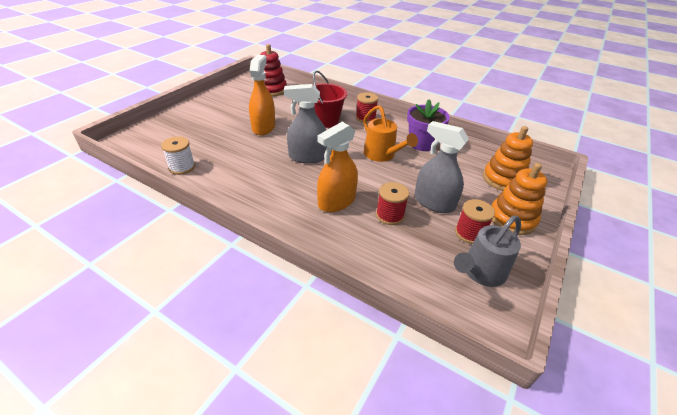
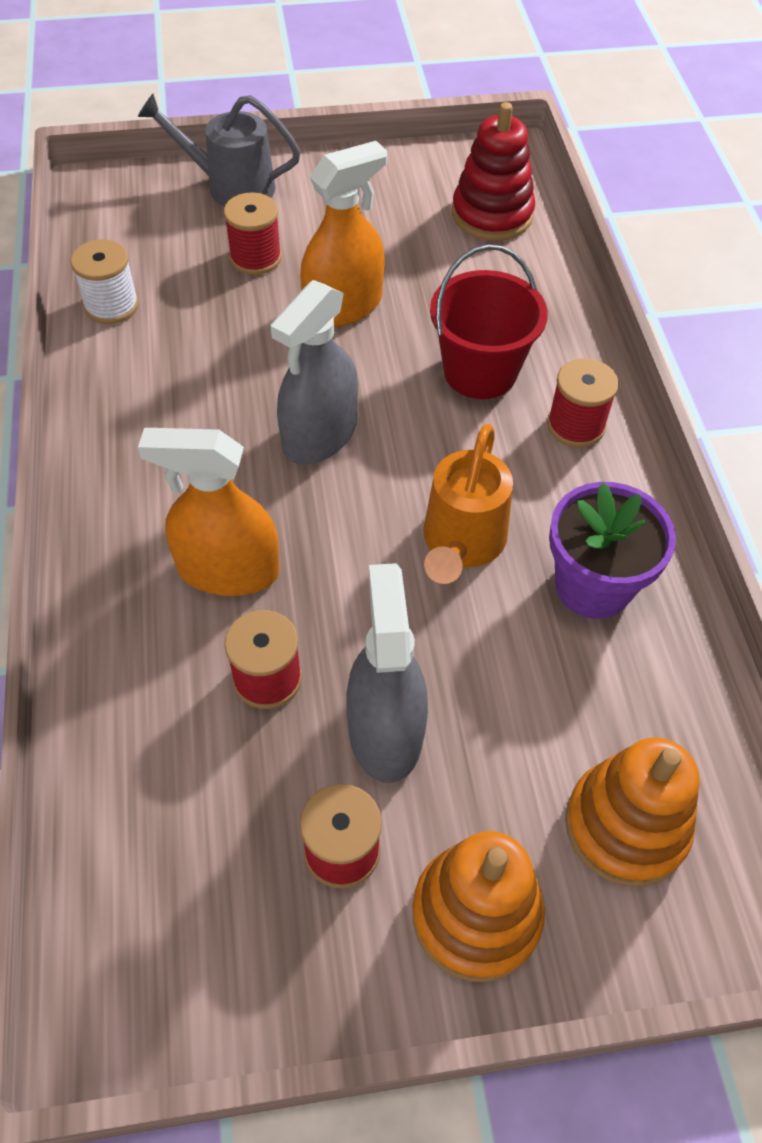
camera: 50 degrees right, 15 degrees up
grey spray bottle [284,84,326,164] -> grey spray bottle turned 105 degrees counterclockwise [270,280,358,465]
grey watering can [454,216,521,287] -> grey watering can moved to [138,94,301,206]
none -> red spool [224,192,282,275]

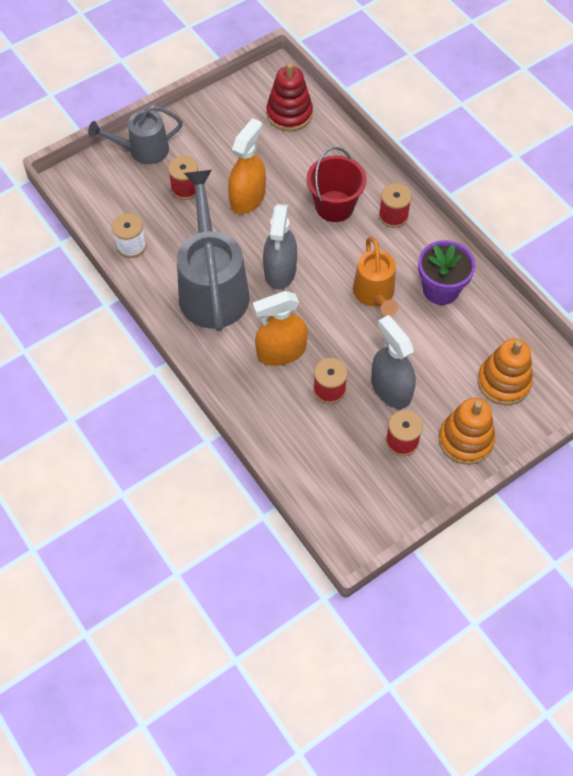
camera: 25 degrees left, 5 degrees up
none -> grey watering can [177,170,250,331]

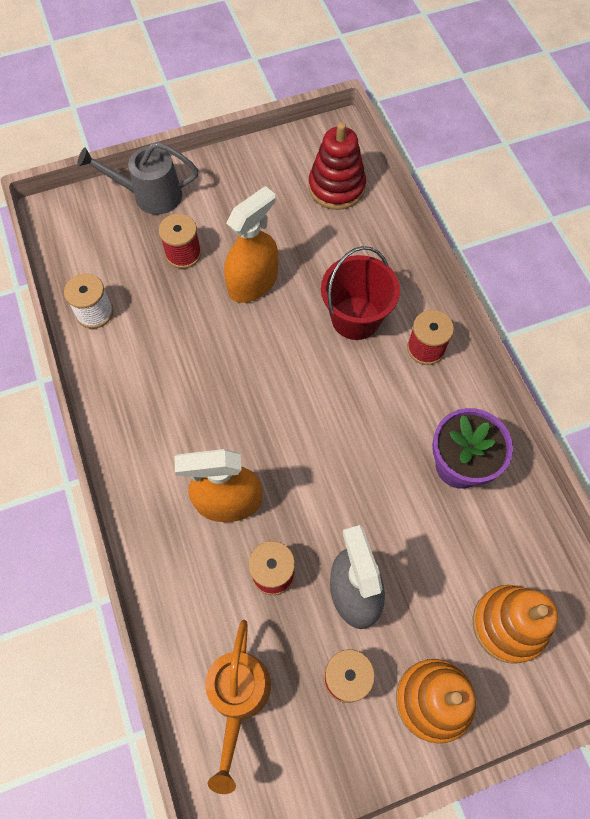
camera: 15 degrees right, 5 degrees up
grey watering can [177,170,250,331] -> none
grey spray bottle [263,204,297,290] -> none
orange watering can [353,237,398,316] -> orange watering can moved to [205,620,271,794]

